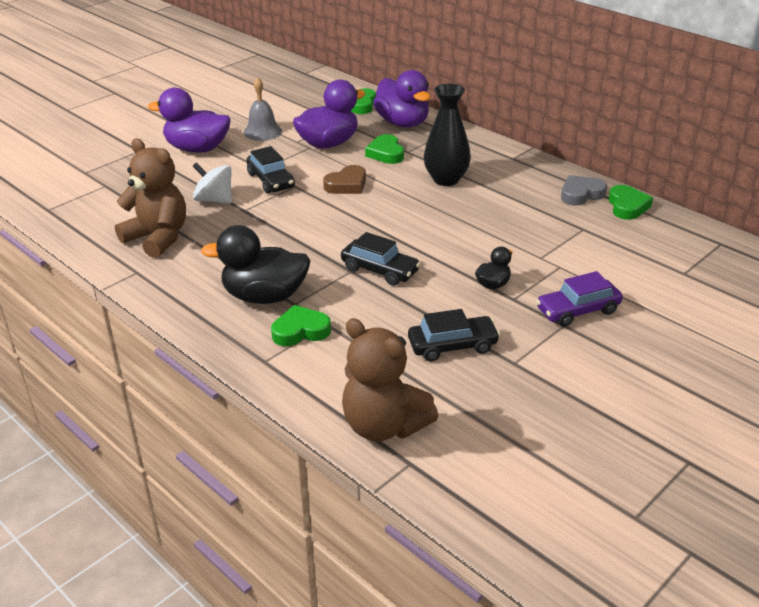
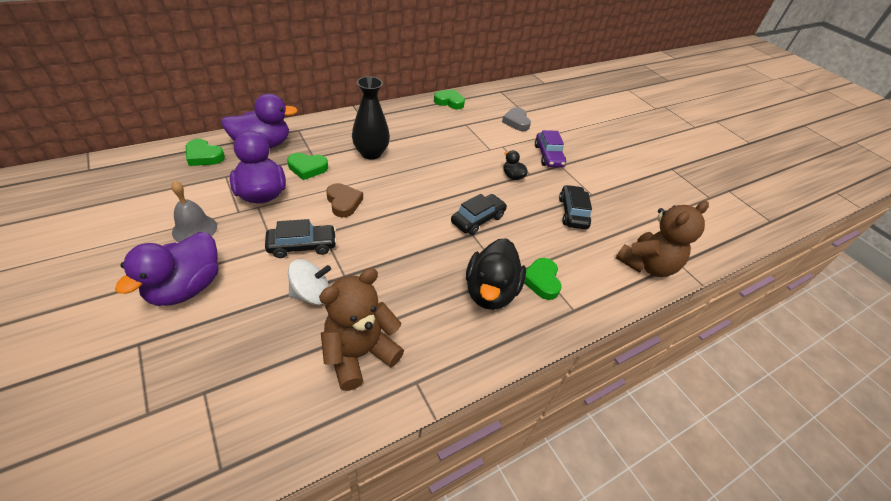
camera: 80 degrees left, 10 degrees up
white spinning top [193,162,232,204] -> white spinning top turned 150 degrees counterclockwise [288,259,331,305]
grey heart [561,175,607,206] -> grey heart moved to [502,107,531,131]

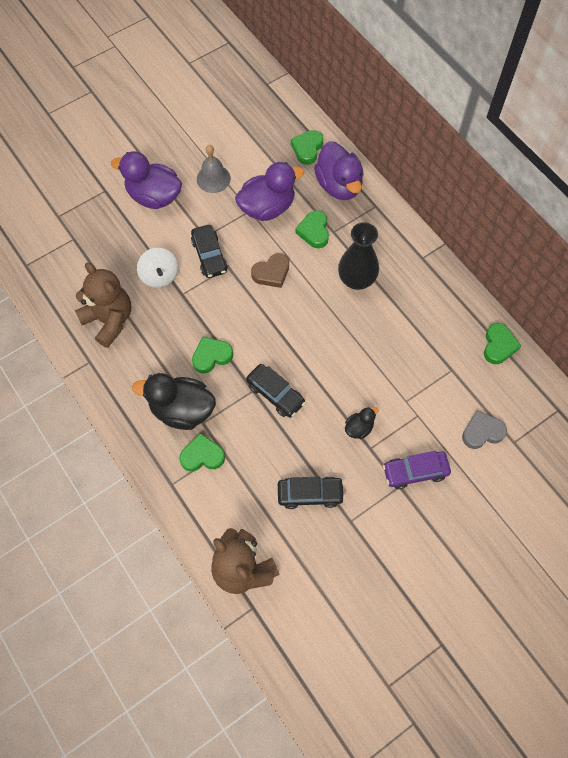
camera: 90 degrees right, 20 degrees up
none -> green heart [192,337,233,374]

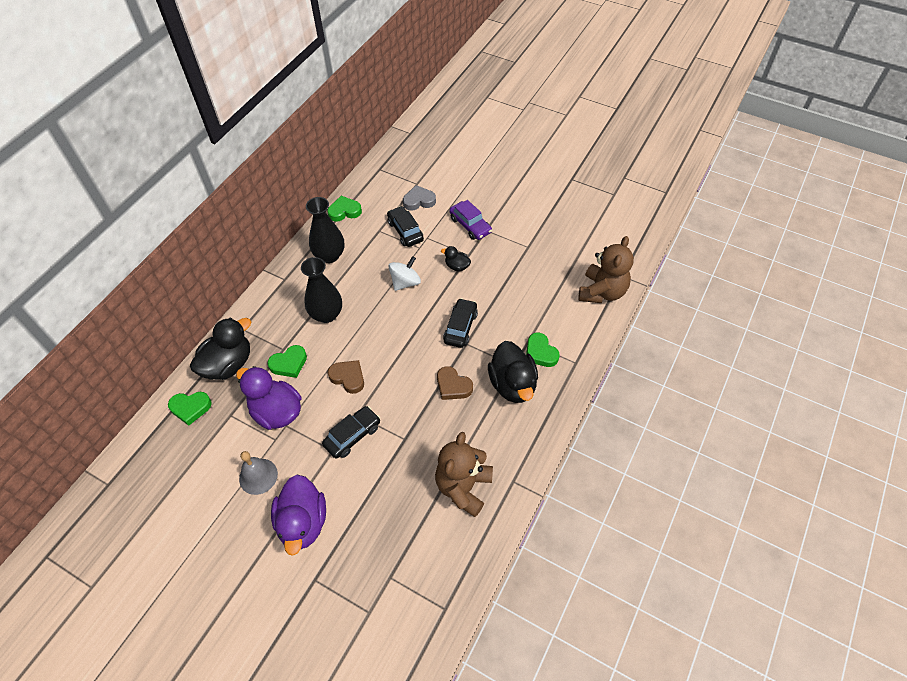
camera: 115 degrees left, 10 degrees down
white spinning top [137,248,178,288] -> white spinning top moved to [388,256,421,291]
green heart [192,337,233,374] -> brown heart [437,366,473,400]
black car [278,476,345,509] -> black car moved to [387,206,424,247]
purple duck [314,141,364,200] -> black duck [190,318,251,380]
grey heart [462,410,507,449] -> grey heart turned 120 degrees clockwise [403,185,436,210]
none -> black vase [306,197,344,263]

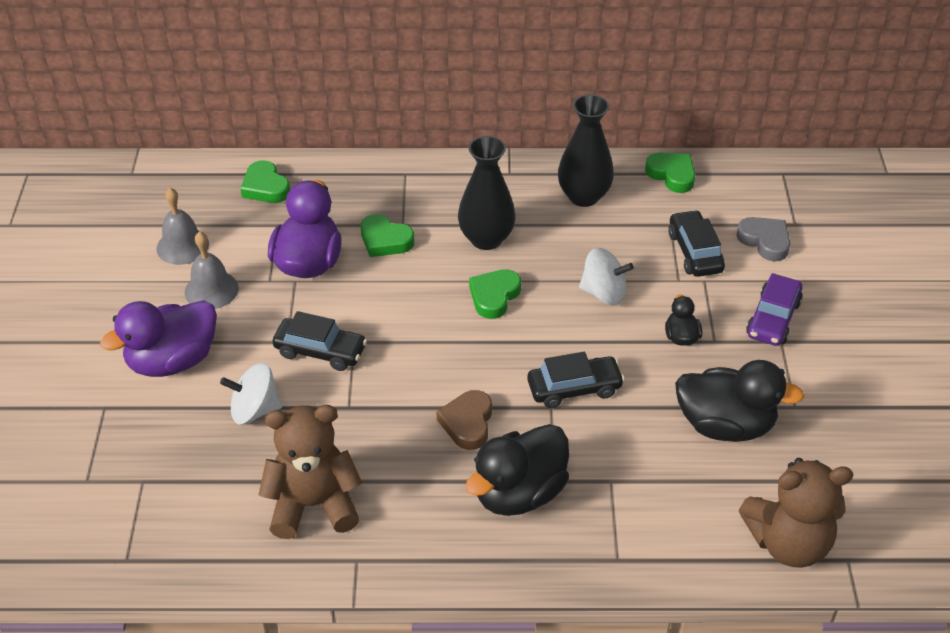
camera: 60 degrees right, 10 degrees down
black duck [190,318,251,380] -> black duck moved to [675,360,805,442]
brown heart [328,360,364,394] -> none
black car [387,206,424,247] -> black car turned 45 degrees counterclockwise [668,210,725,277]
green heart [526,333,559,367] -> green heart moved to [469,269,521,319]
none -> grey bell [157,188,209,265]
none -> white spinning top [220,363,282,424]

